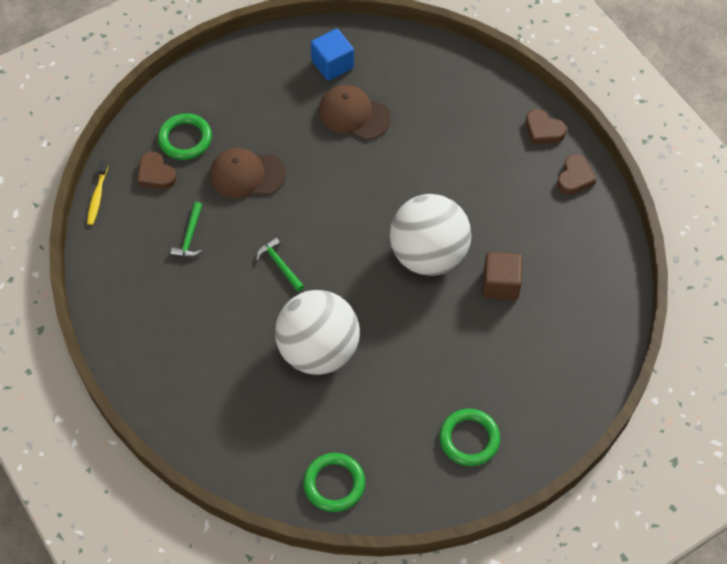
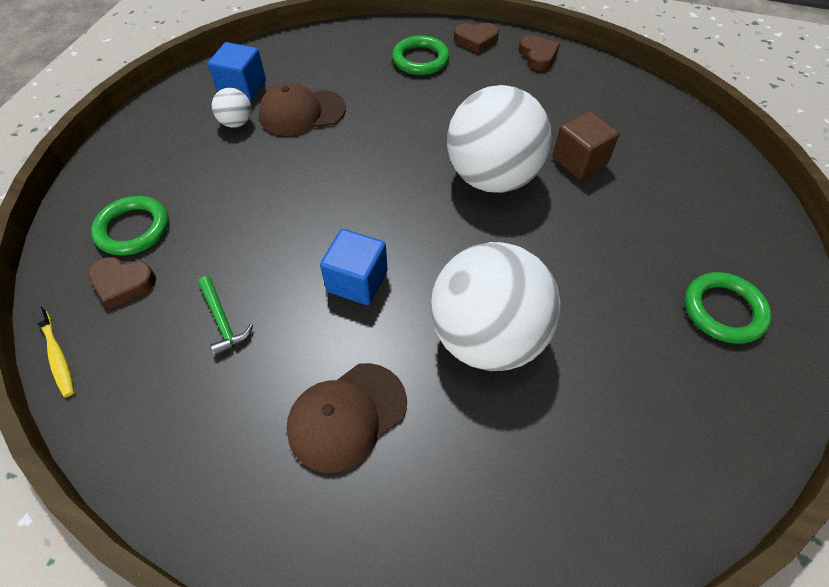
camera: 40 degrees left, 5 degrees down
brown cap [210,148,286,199] -> brown cap moved to [286,363,407,473]
green hammer [256,237,304,292] -> blue cube [320,229,388,305]
green ring [303,453,365,512] -> green ring moved to [392,36,450,75]
none -> white ball [212,88,252,128]

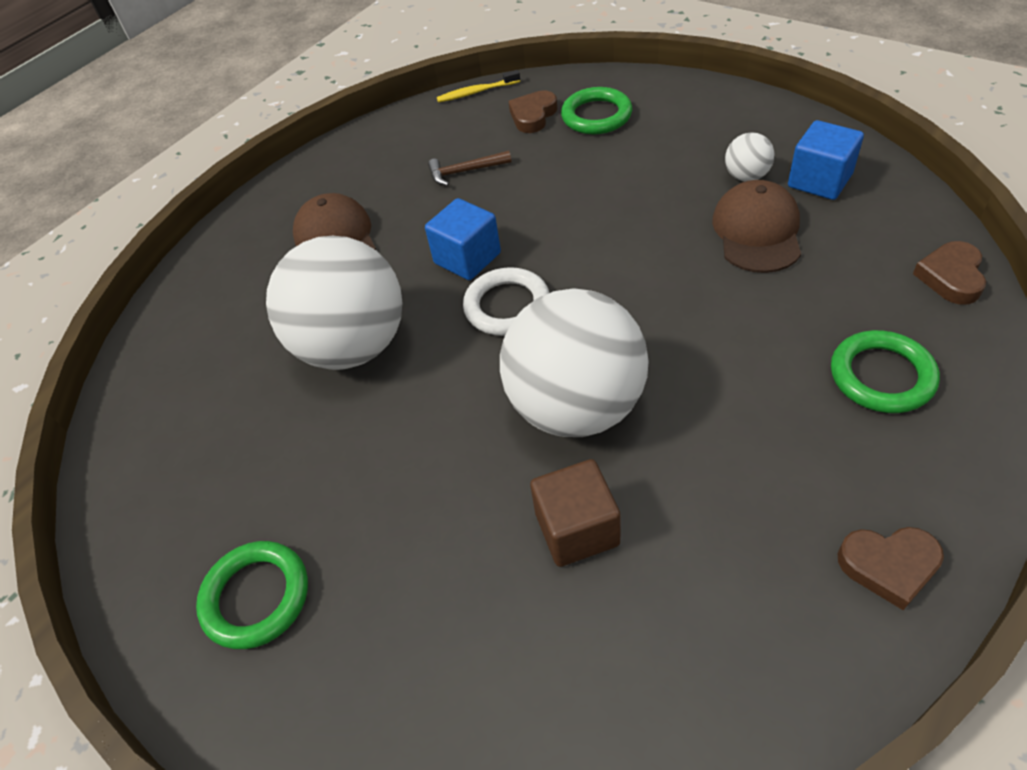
camera: 115 degrees right, 5 degrees down
green hammer [198,276,253,357] -> brown hammer [428,151,512,186]
brown heart [454,23,499,53] -> brown heart moved to [913,241,986,305]
none -> white ring [463,267,549,336]

